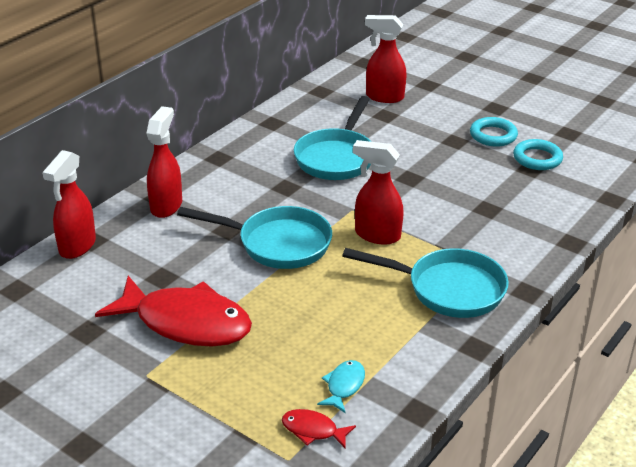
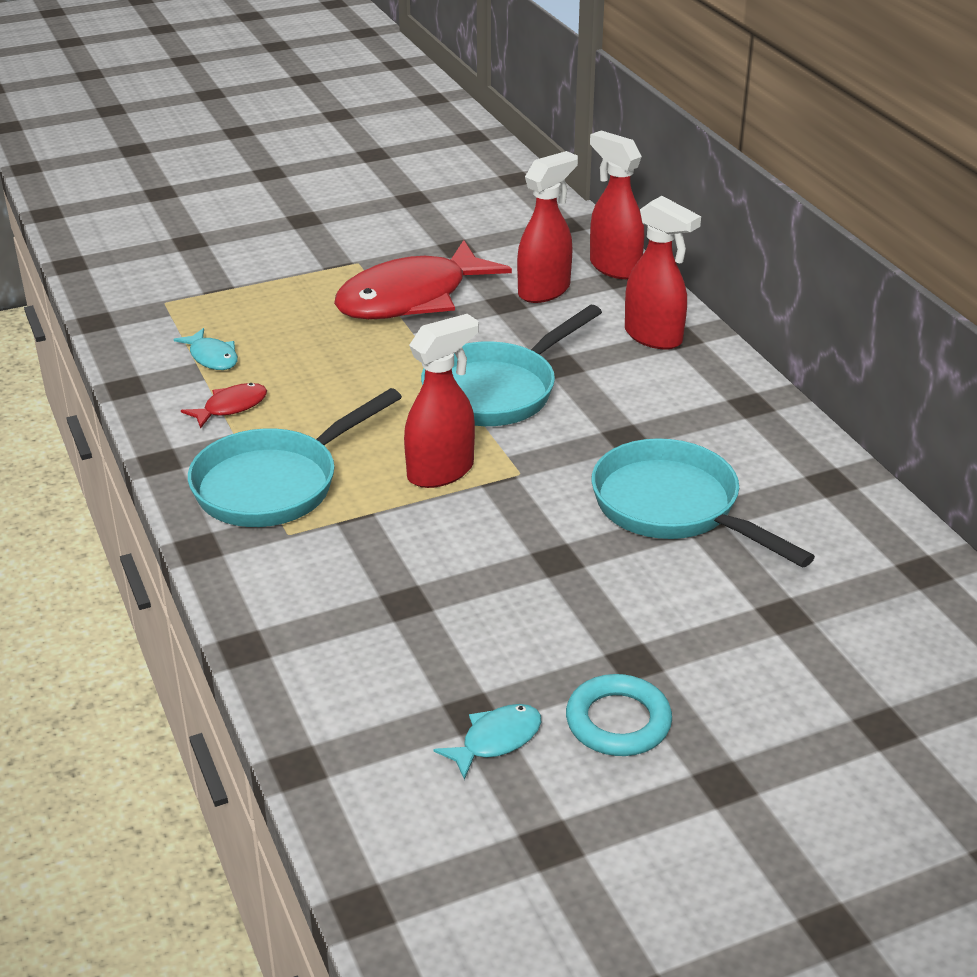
camera: 120 degrees right, 0 degrees up
red fish [282,409,356,449] -> red fish moved to [181,383,267,429]
red spray bottle [365,15,406,103] -> red spray bottle moved to [517,151,578,303]
turquoise ring [513,139,563,170] -> turquoise fish [434,704,541,780]

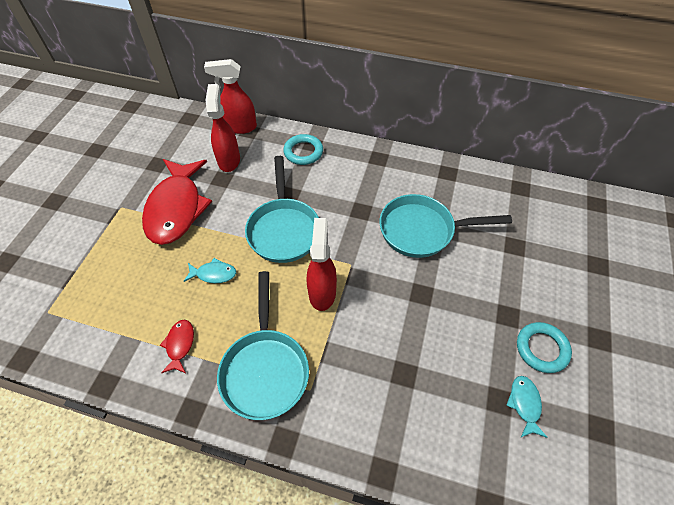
camera: 50 degrees left, 20 degrees up
turquoise fish [173,328,238,370] -> turquoise fish moved to [183,258,236,283]
red spray bottle [625,196,701,350] -> turquoise ring [283,134,323,165]

